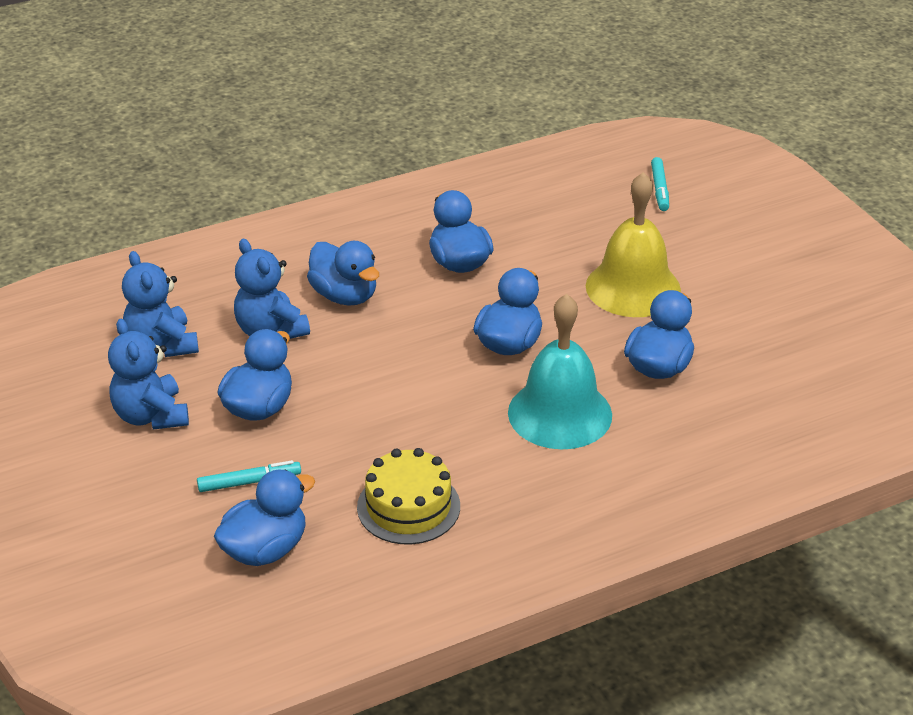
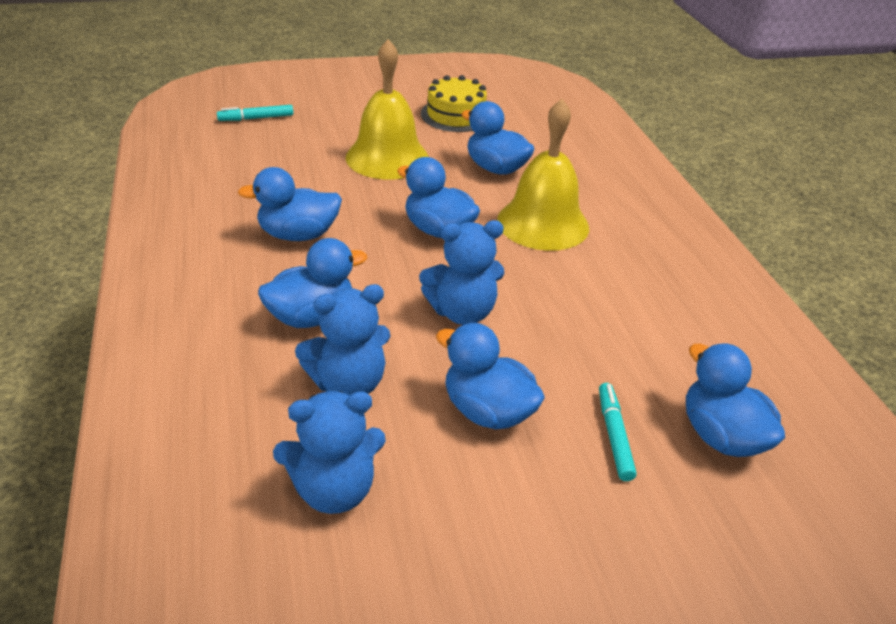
camera: 80 degrees left, 0 degrees up
blue teddy bear [108,319,189,430] -> blue teddy bear moved to [419,220,505,325]
yellow cake [357,448,460,544] -> yellow cake moved to [421,75,487,132]
turquoise bell [508,294,612,449] -> yellow bell [497,99,589,251]
turquoise marker [651,157,669,211] -> turquoise marker turned 150 degrees clockwise [217,105,293,121]

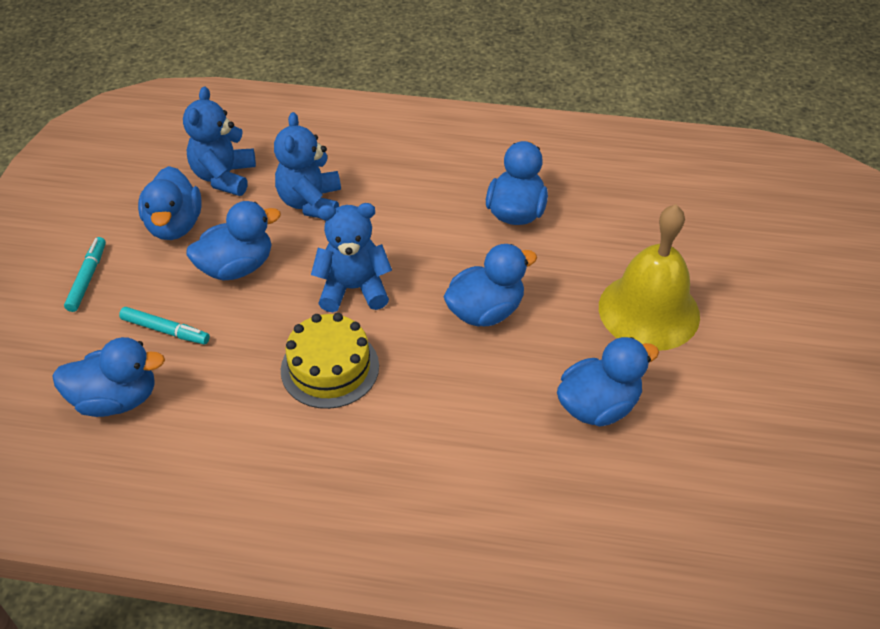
camera: 115 degrees right, 10 degrees up
turquoise marker [217,105,293,121] -> turquoise marker moved to [64,237,106,312]
blue duck [258,238,367,328] -> blue duck moved to [138,166,202,240]
blue teddy bear [419,220,505,325] -> blue teddy bear turned 75 degrees clockwise [311,203,392,312]
yellow cake [421,75,487,132] -> yellow cake moved to [281,313,379,409]
yellow bell [497,99,589,251] -> none

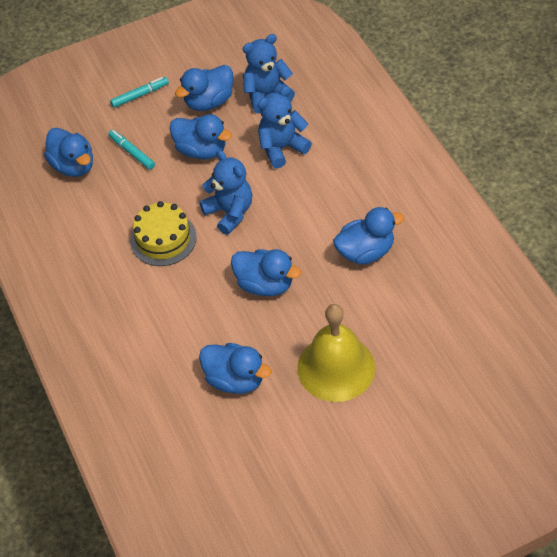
camera: 60 degrees right, 5 degrees up
turquoise marker [119,307,210,345] -> turquoise marker turned 150 degrees clockwise [108,130,155,170]

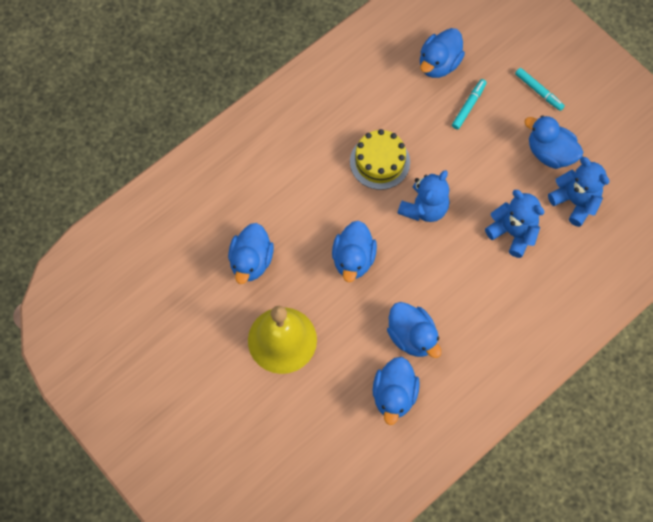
camera: 70 degrees right, 15 degrees up
blue duck [169,114,232,159] -> blue duck moved to [373,357,420,425]

